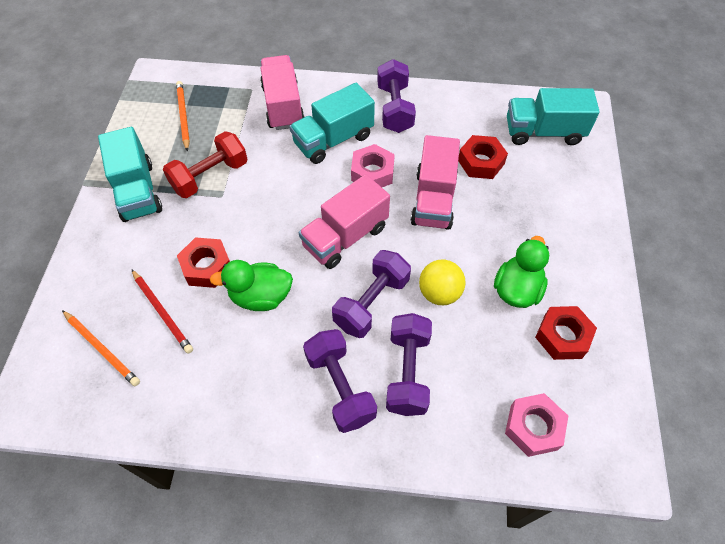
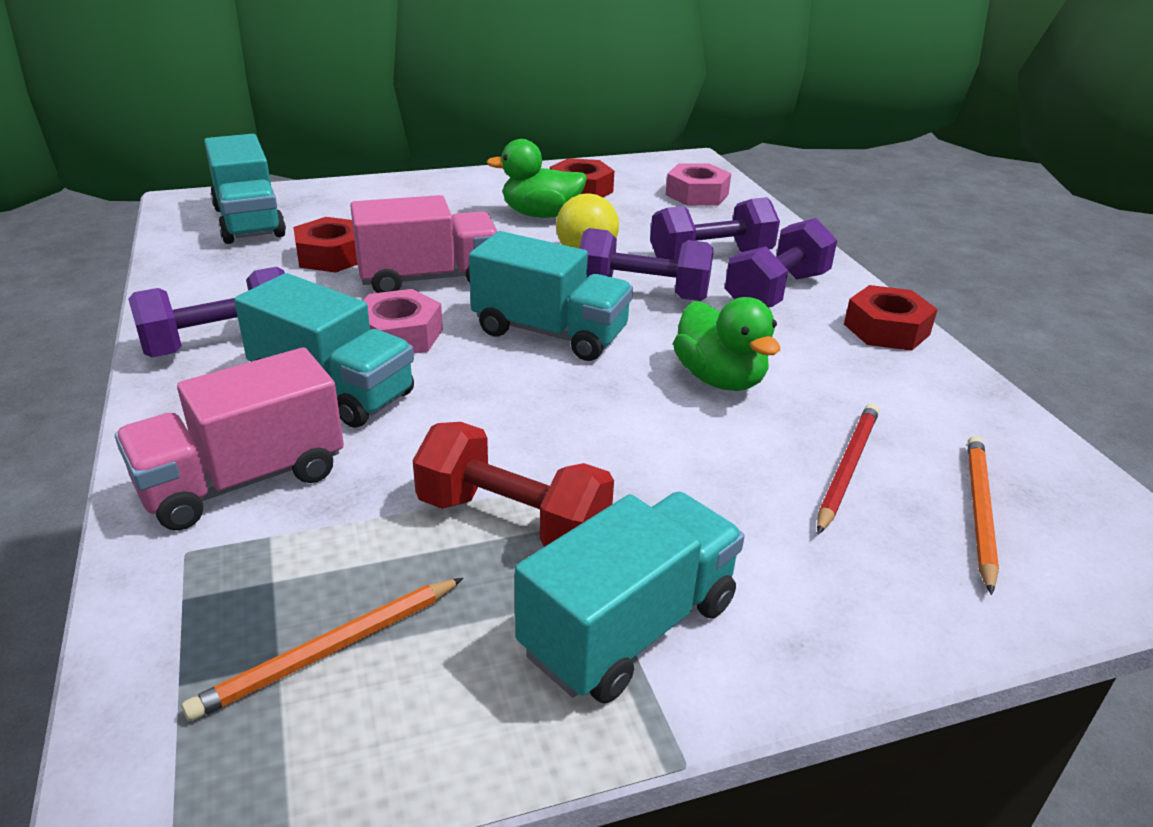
camera: 115 degrees left, 25 degrees down
red nut [177,237,230,288] -> red nut moved to [844,285,938,351]
pink truck [299,174,390,269] -> turquoise truck [469,231,633,361]

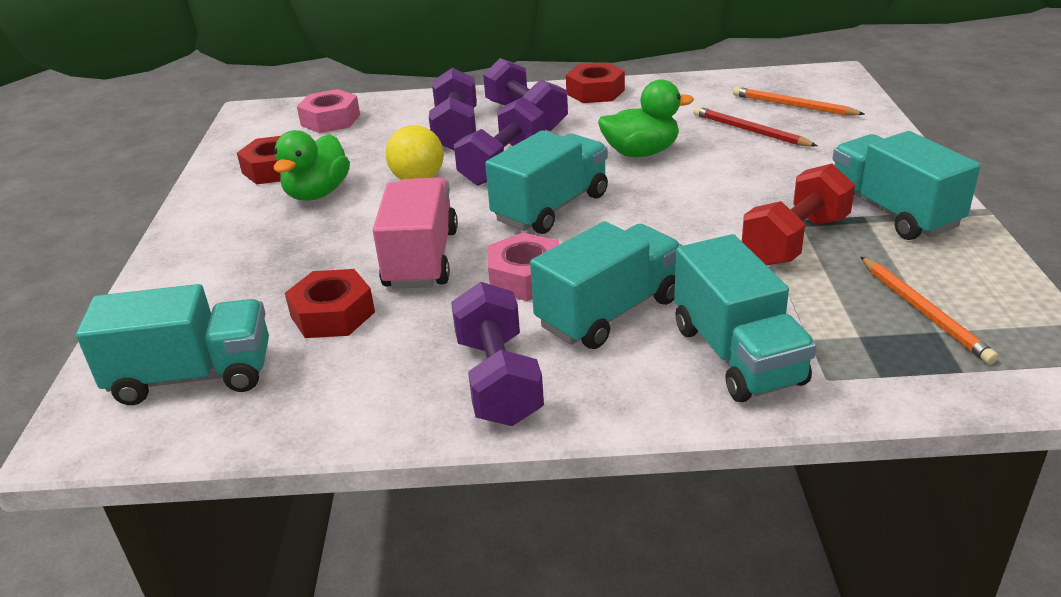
camera: 70 degrees left, 0 degrees up
pink truck [115,348,344,530] -> turquoise truck [674,234,817,402]

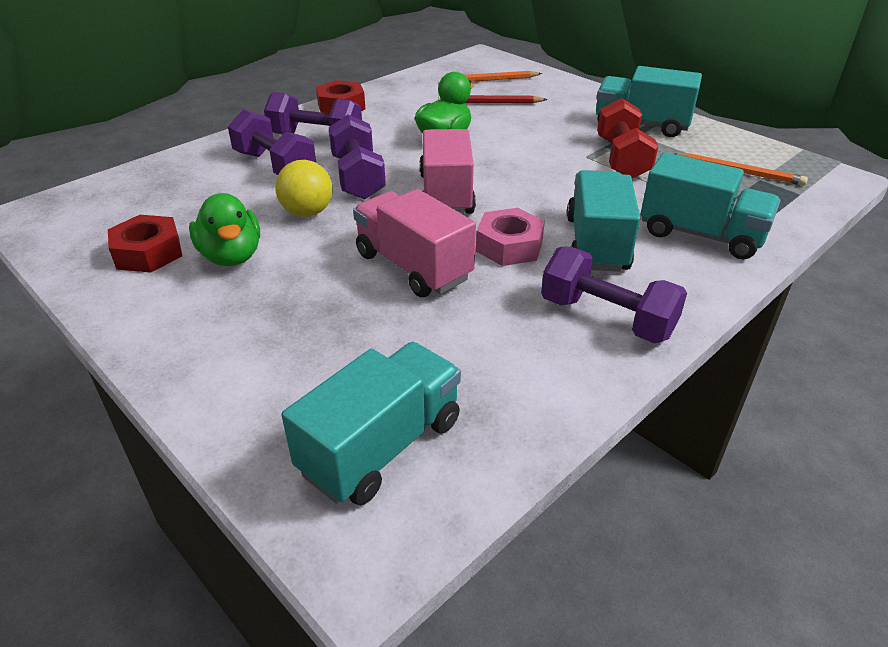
camera: 45 degrees left, 5 degrees up
red nut [285,269,375,338] -> none
pink nut [297,89,360,133] -> none
turquoise truck [485,131,608,234] -> pink truck [419,129,476,215]

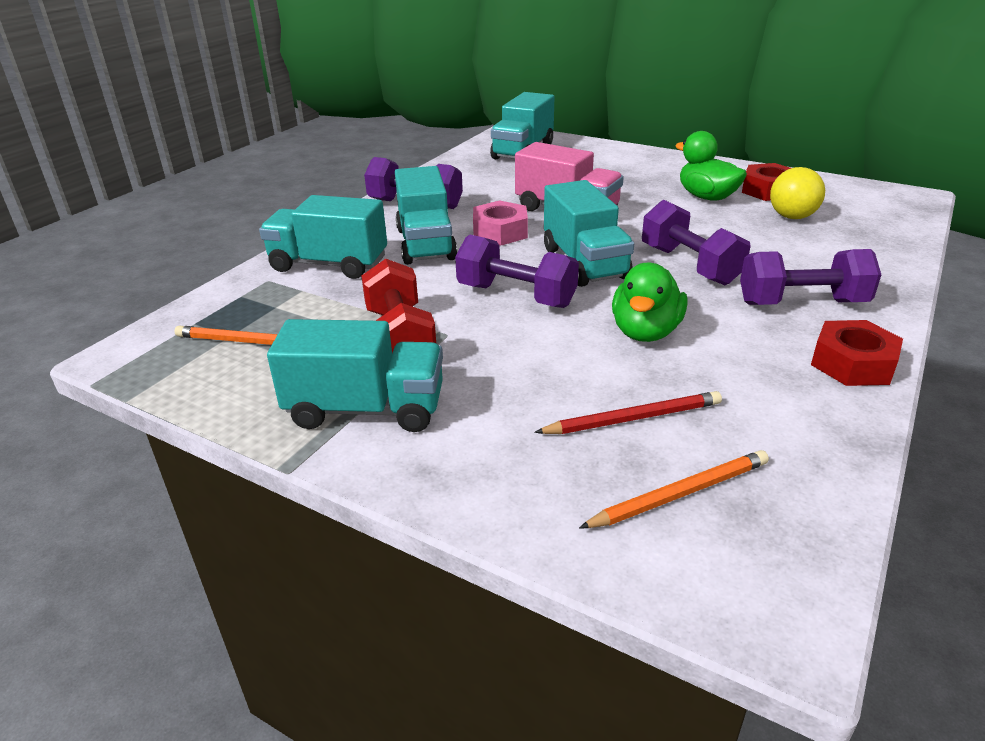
camera: 165 degrees right, 5 degrees down
purple dumbbell [228,109,316,175] -> purple dumbbell moved to [455,235,579,308]
yellow ball [275,160,333,217] -> yellow ball moved to [770,167,825,219]
pink truck [419,129,476,215] -> turquoise truck [544,180,634,287]

